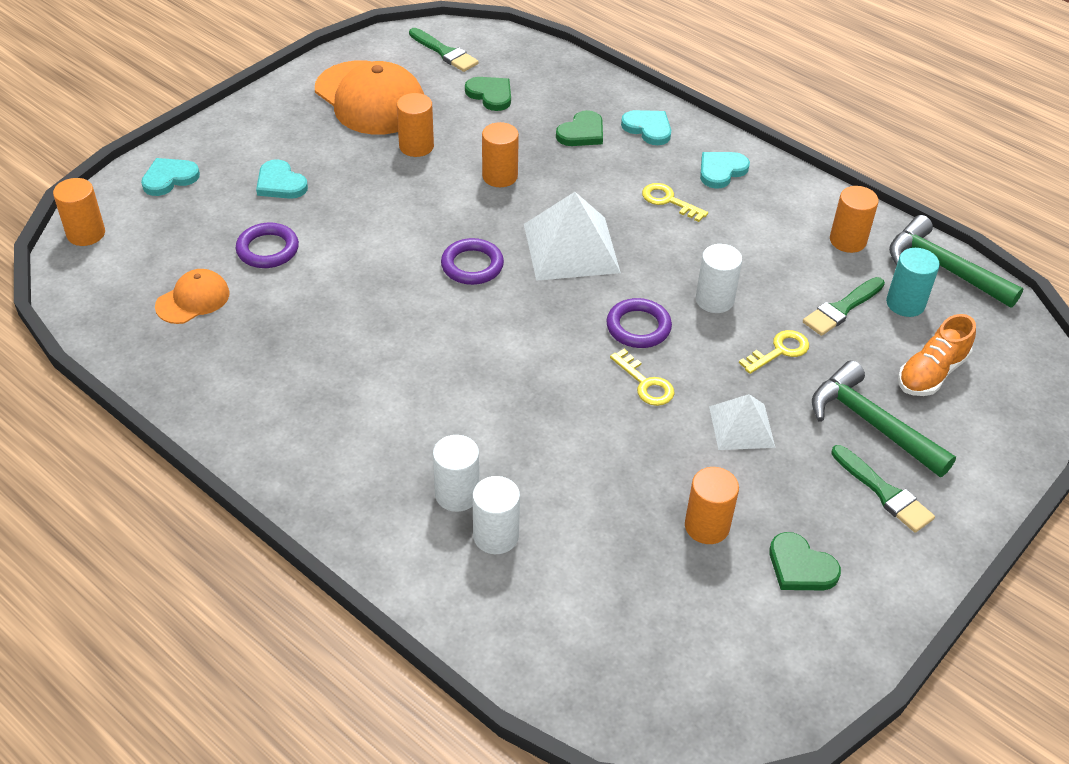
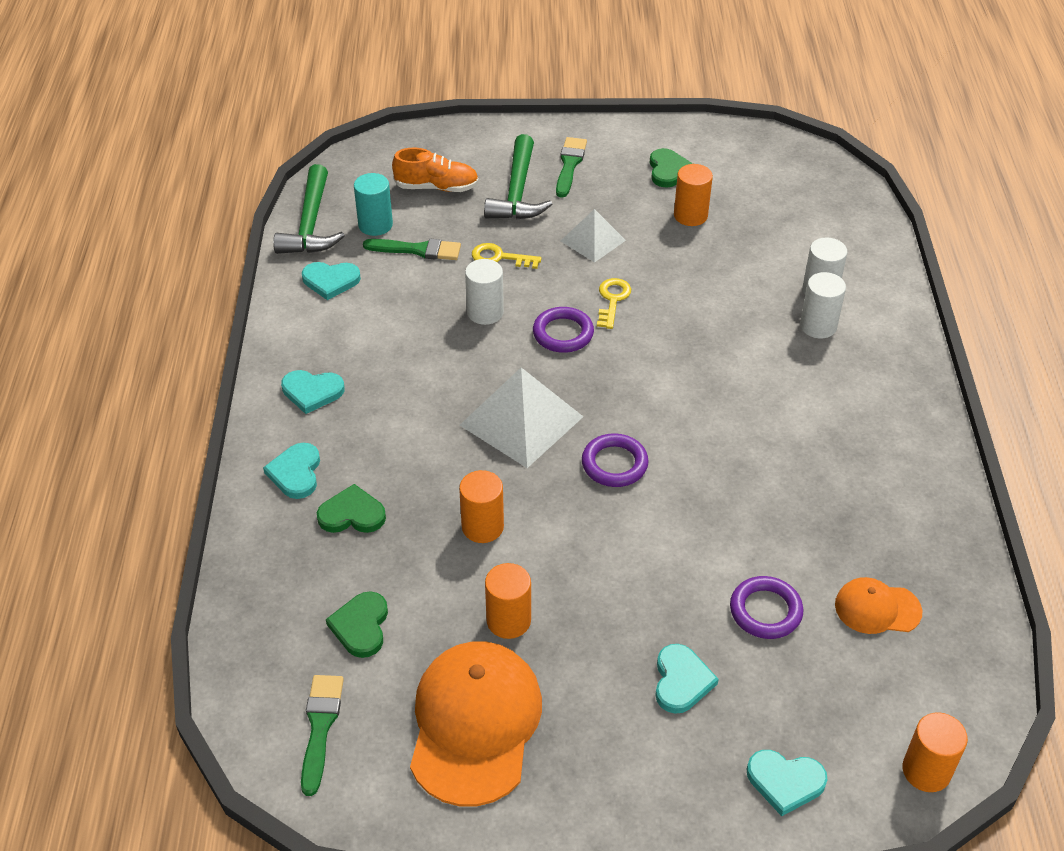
camera: 130 degrees left, 0 degrees up
yellow key [642,183,708,222] -> none
orange cylinder [830,186,879,253] -> turquoise heart [302,262,361,300]

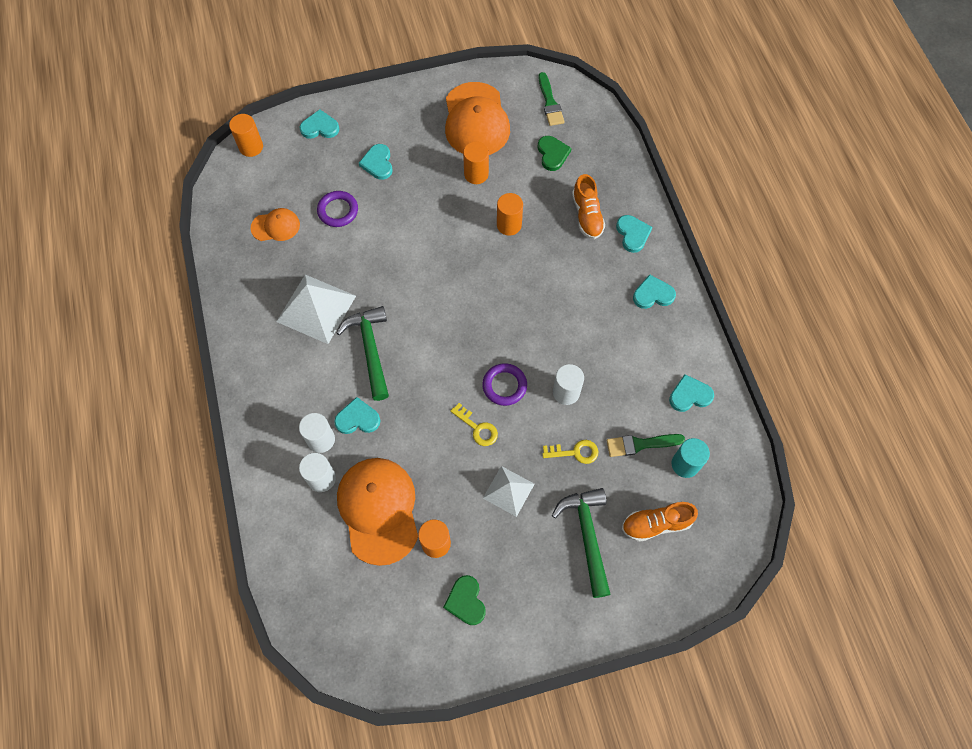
camera: 165 degrees right, 20 degrees up
green hammer [273,164,345,254] -> green hammer moved to [337,306,389,401]
green heart [317,484,386,533] -> orange shoe [572,174,605,239]
white pyramid [460,367,583,468] -> white pyramid moved to [276,275,356,344]
green brush [556,137,587,198] -> none
purple ring [582,433,649,487] -> none
yellow key [597,278,631,329] -> yellow key turned 45 degrees counterclockwise [450,403,498,446]
none -> turquoise heart [334,397,380,434]
none -> orange cap [337,458,418,566]

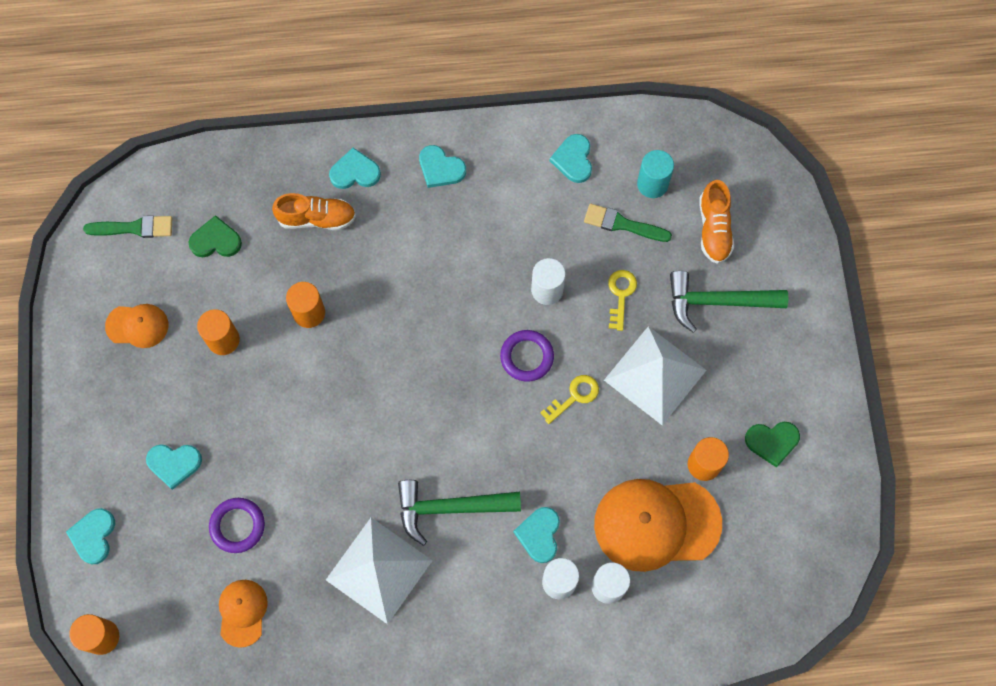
camera: 80 degrees left, 5 degrees up
orange cap [445,82,510,155] -> orange cap [105,304,168,348], size x0.51
white pyramid [483,466,534,517] -> white pyramid [604,326,706,425], size x1.67
green brush [607,434,685,457] -> green brush turned 105 degrees clockwise [584,204,672,242]
turquoise heart [633,274,676,309] -> turquoise heart turned 60 degrees counterclockwise [419,145,466,188]

